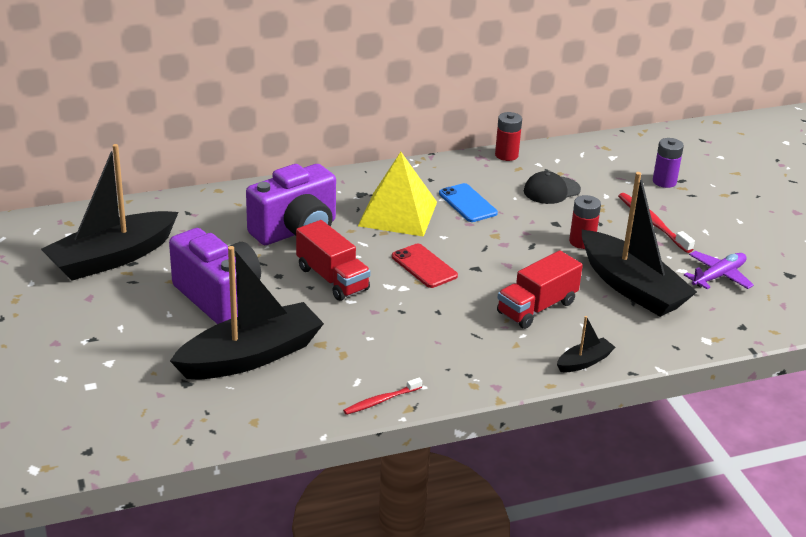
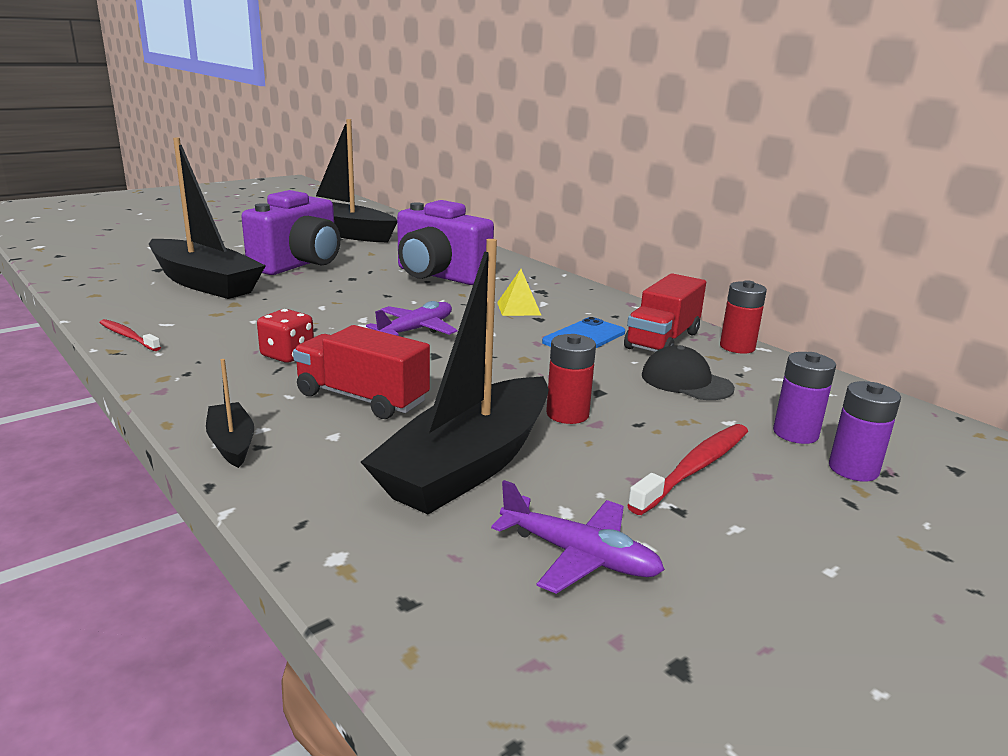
camera: 70 degrees right, 10 degrees down
red truck [296,220,371,301] -> red truck moved to [624,273,706,352]
yellow pyramid [358,152,437,237] -> yellow pyramid [497,269,541,316], size x0.47
red phone [392,244,458,288] -> purple plane [366,301,457,336]
black boat [557,316,615,372] -> black boat turned 150 degrees counterclockwise [206,359,254,468]
none -> red dice [257,309,314,363]
none -> purple battery [773,352,836,444]

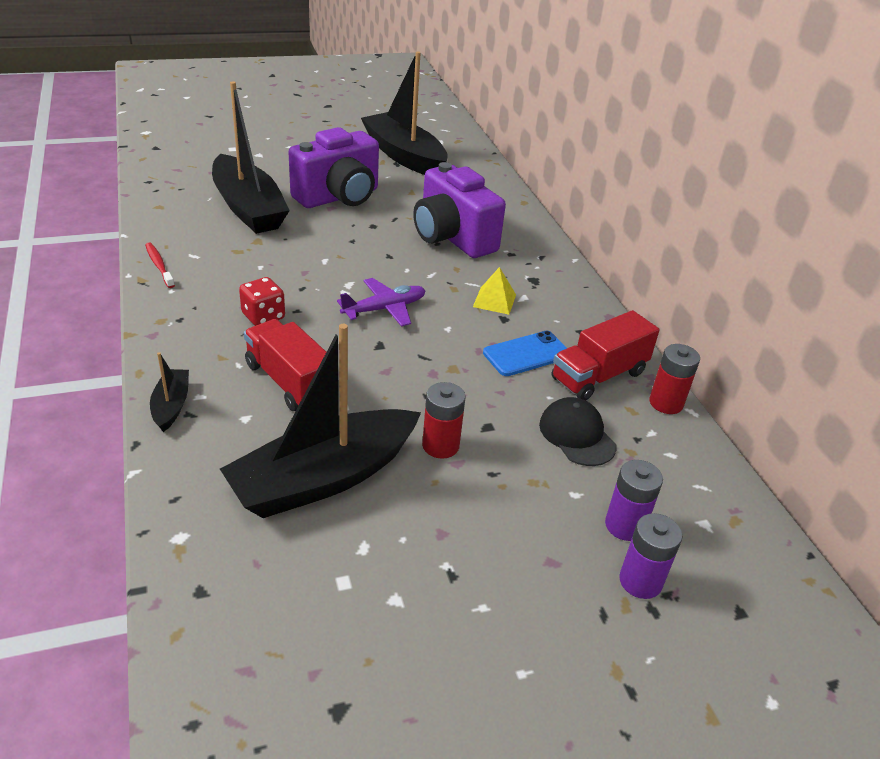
camera: 20 degrees right, 15 degrees up
purple plane [491,480,665,594] -> none
red toothbrush [627,424,748,515] -> none

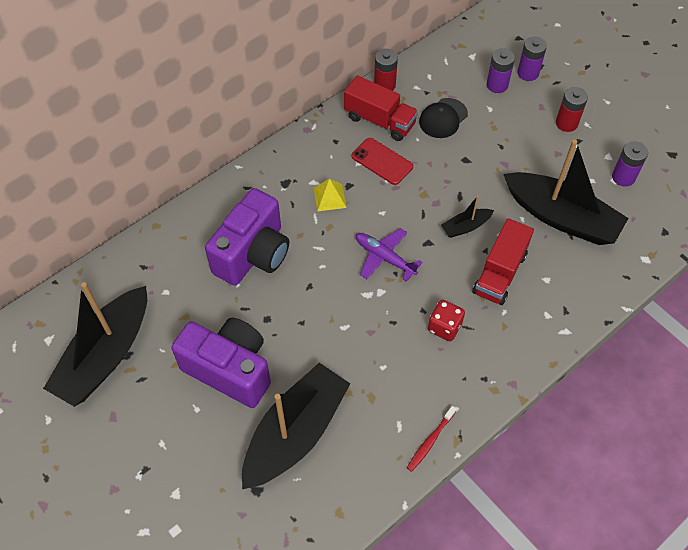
camera: 110 degrees left, 20 degrees up
black boat [150,352,189,432] -> black boat moved to [441,195,494,238]
red battery [422,382,466,459] -> red battery moved to [556,87,588,132]
blue phone [483,331,567,376] -> red phone [352,138,413,185]
none -> purple battery [612,141,648,187]

